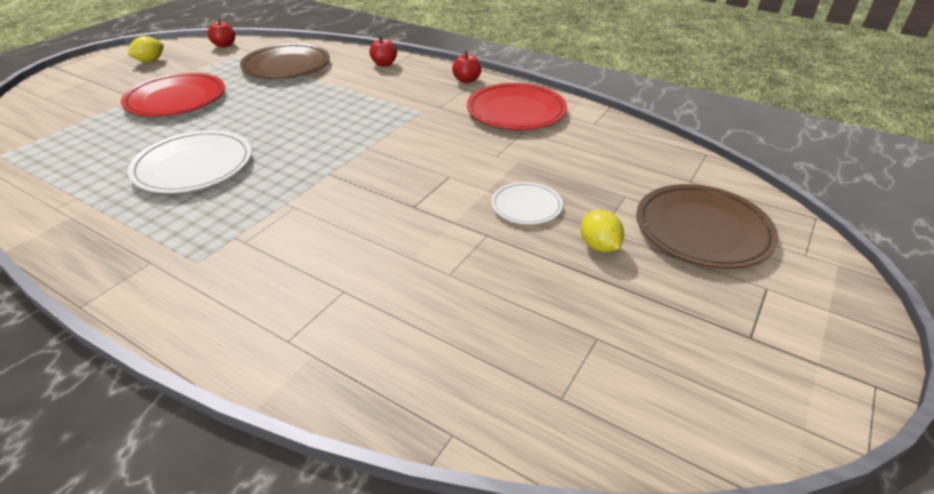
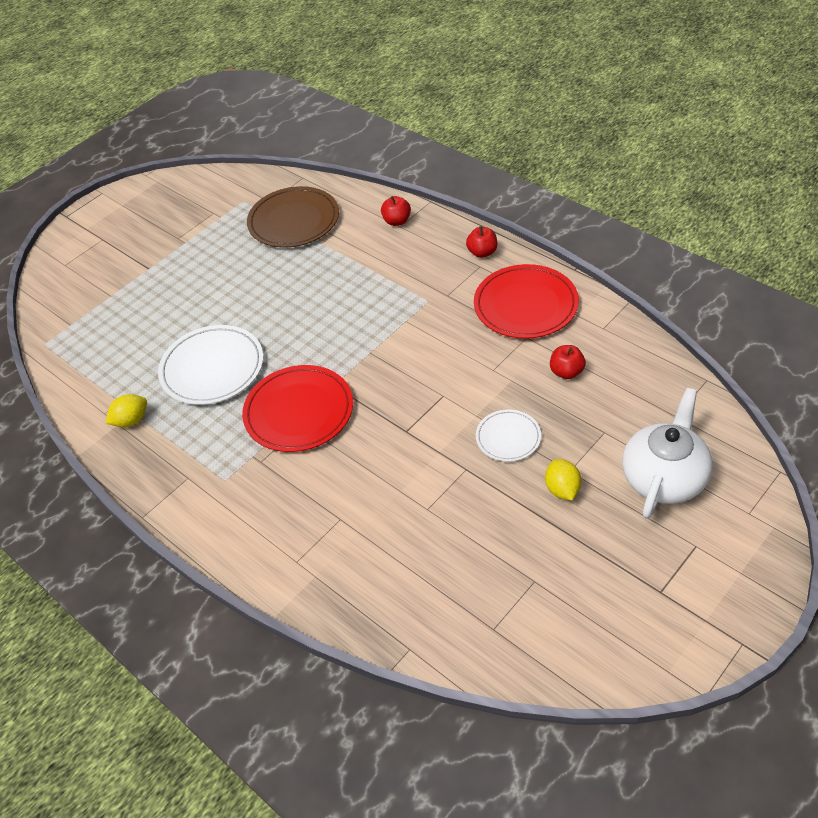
camera: 15 degrees right, 10 degrees up
red plate [121,72,225,116] -> red plate moved to [242,365,353,452]
yellow lemon [127,36,164,62] -> yellow lemon moved to [106,394,147,427]
red apple [207,19,235,48] -> red apple moved to [550,345,586,379]
brown plate [636,184,778,268] -> white teapot [622,388,713,519]

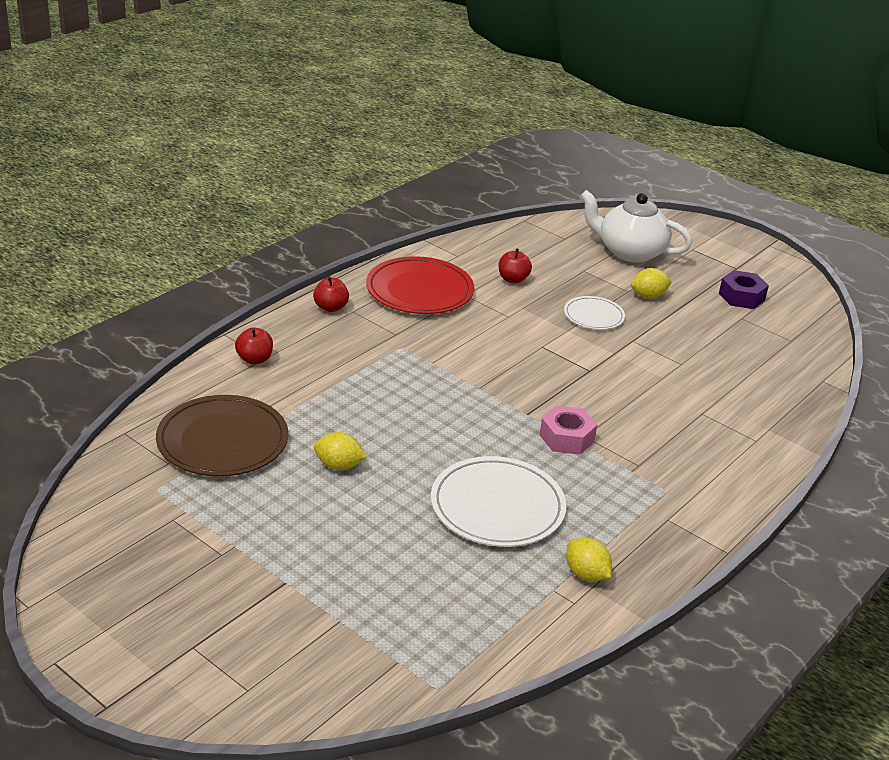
camera: 100 degrees left, 15 degrees down
red plate [242,365,353,452] -> pink nut [540,406,597,455]
none -> yellow lemon [314,432,367,470]
none -> purple nut [719,270,769,309]

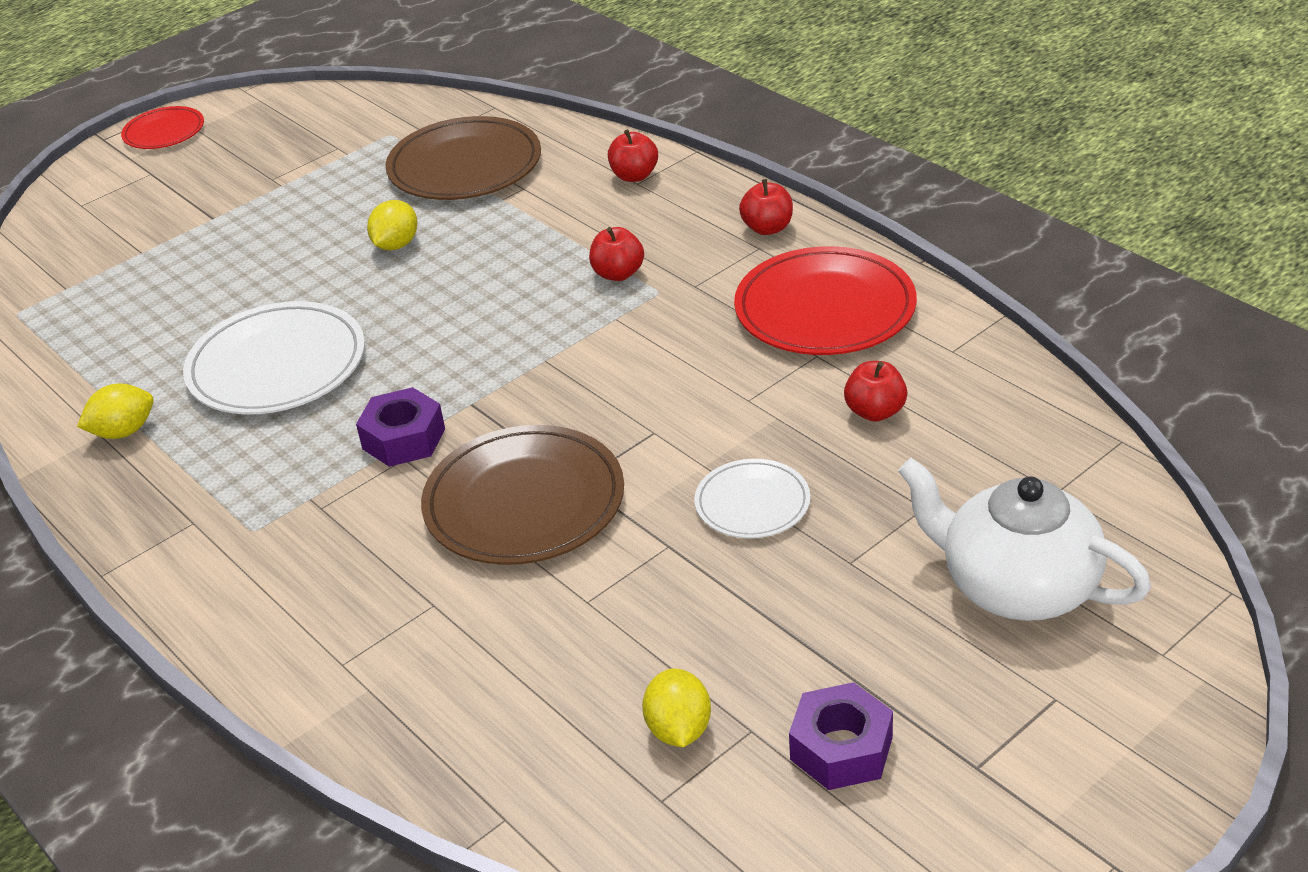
camera: 105 degrees right, 5 degrees up
pink nut [540,406,597,455] -> purple nut [356,387,445,467]
white teapot [580,190,692,263] -> white teapot turned 90 degrees counterclockwise [898,458,1151,621]
yellow lemon [631,268,672,299] -> yellow lemon moved to [642,668,711,747]
none -> red plate [121,106,204,149]
none -> brown plate [421,425,624,565]
none -> red apple [589,227,644,281]

